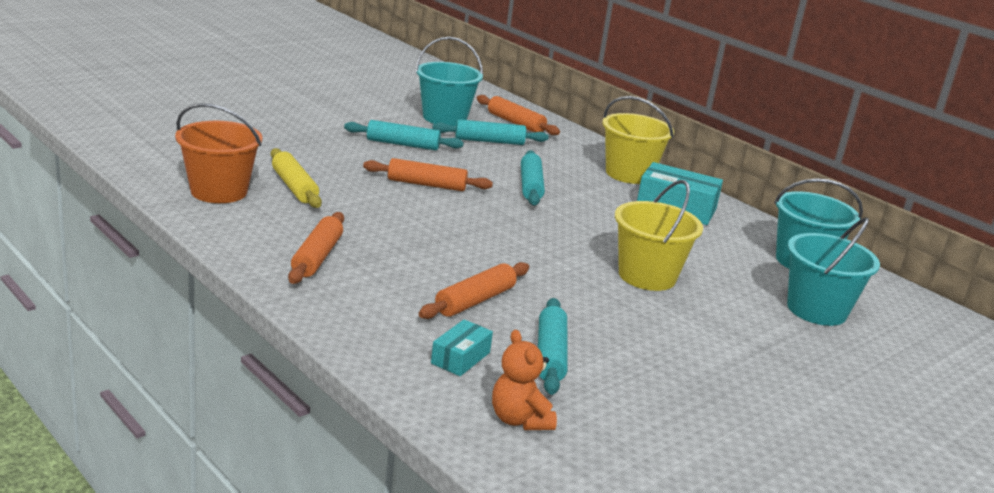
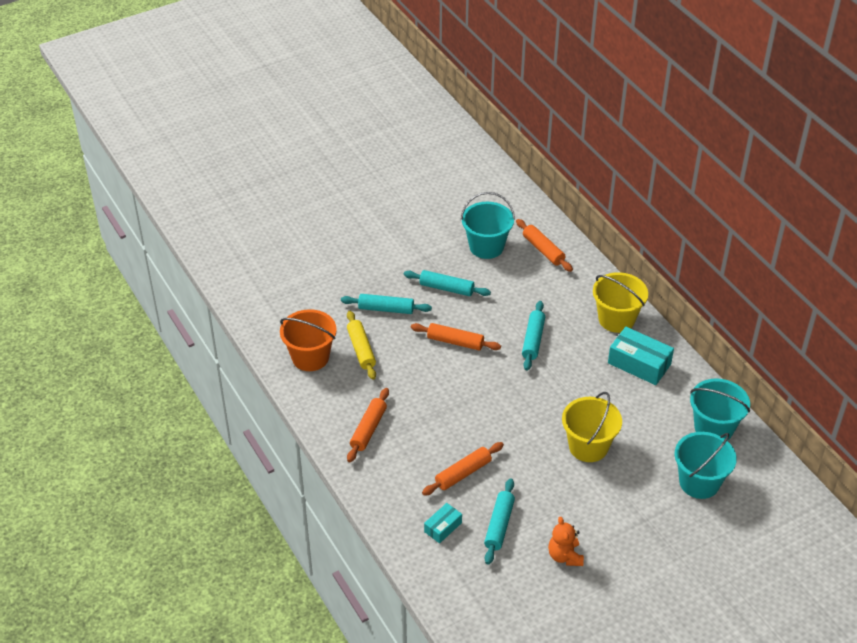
camera: 15 degrees right, 20 degrees up
turquoise rolling pin [432,119,549,145] -> turquoise rolling pin moved to [341,294,432,314]
orange teddy bear [492,330,557,430] -> orange teddy bear moved to [548,517,584,566]

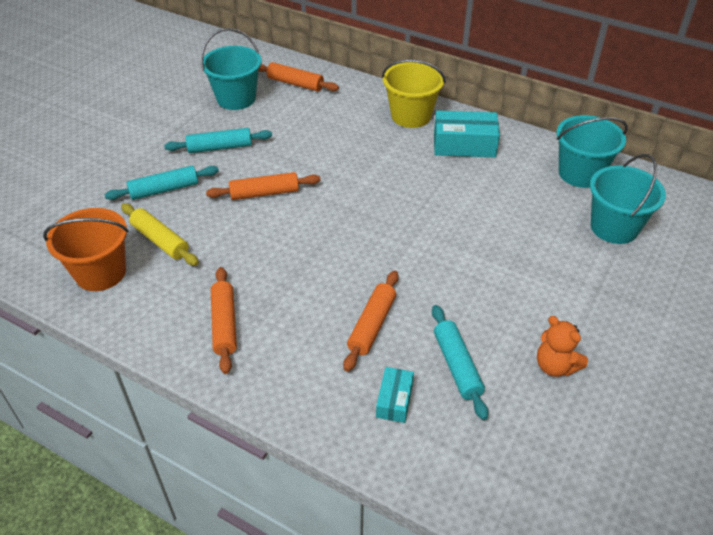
camera: 30 degrees left, 0 degrees up
turquoise rolling pin [522,301,545,371] -> none
yellow bucket [562,392,622,462] -> none

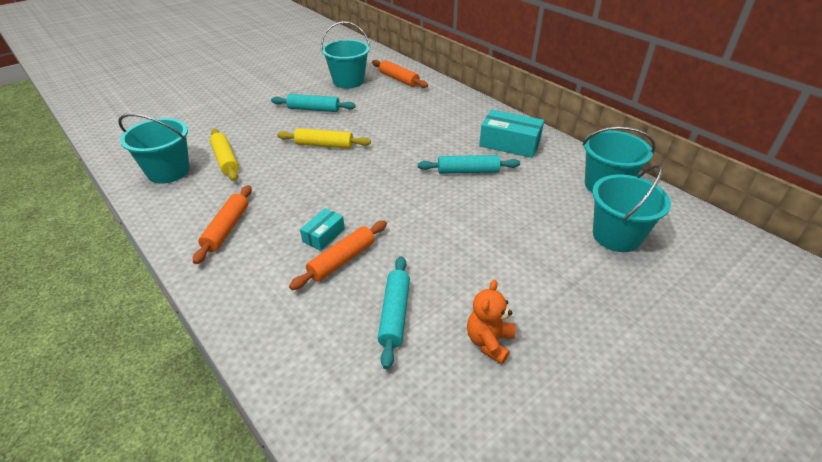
camera: 20 degrees right, 5 degrees down
orange bucket [43,208,129,291] -> turquoise bucket [118,114,190,184]
turquoise rolling pin [105,166,219,200] -> turquoise rolling pin moved to [418,155,520,174]
orange rolling pin [206,172,321,200] -> yellow rolling pin [277,128,371,149]
turquoise box [376,367,414,423] -> turquoise box moved to [300,208,345,251]
yellow bucket [382,60,446,128] -> none
orange teddy bear [537,316,588,377] -> orange teddy bear turned 45 degrees clockwise [467,280,516,364]

